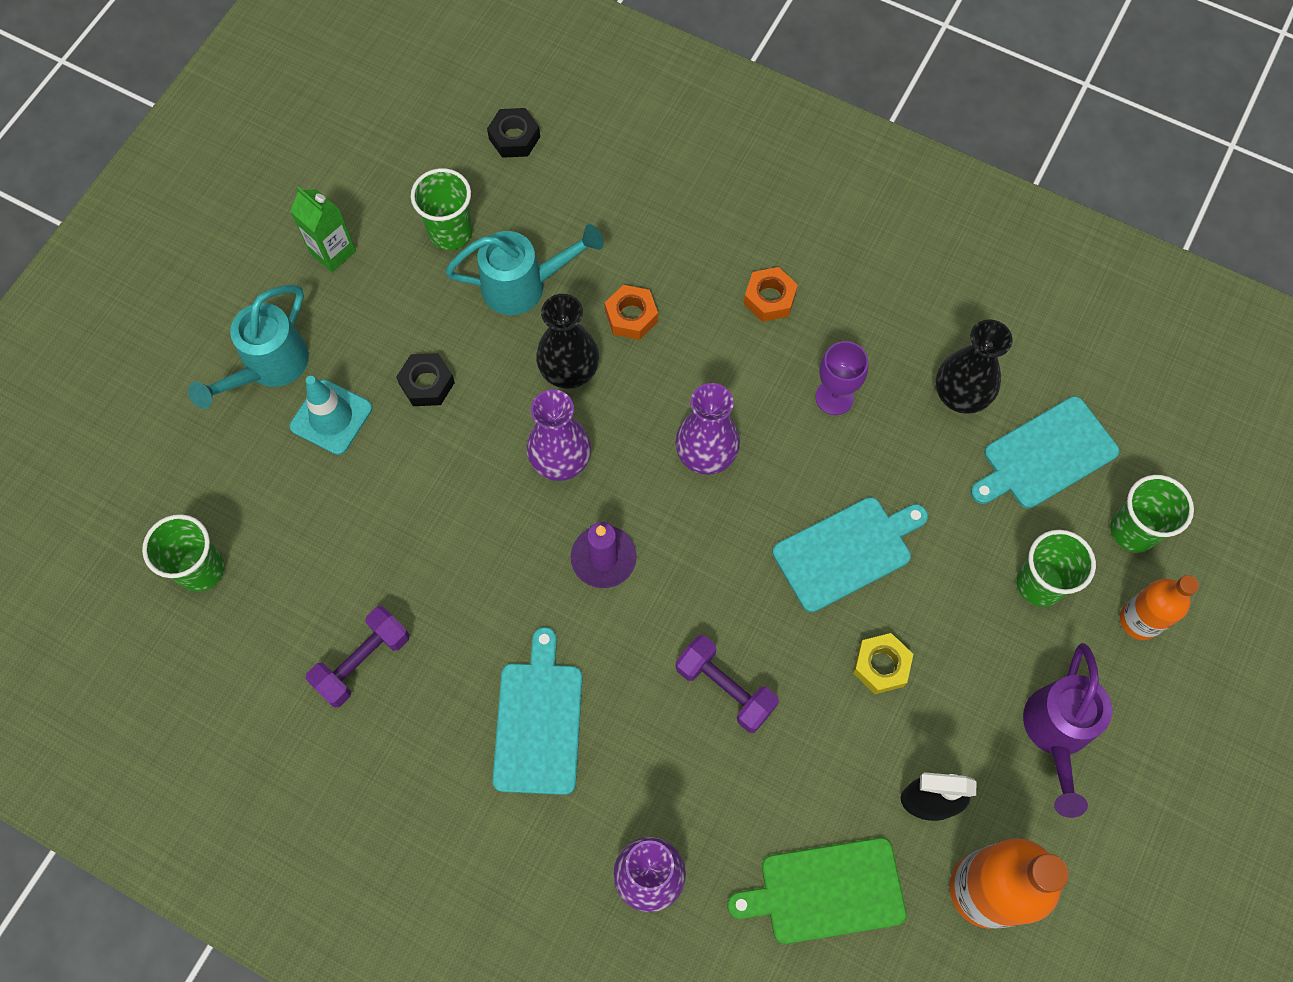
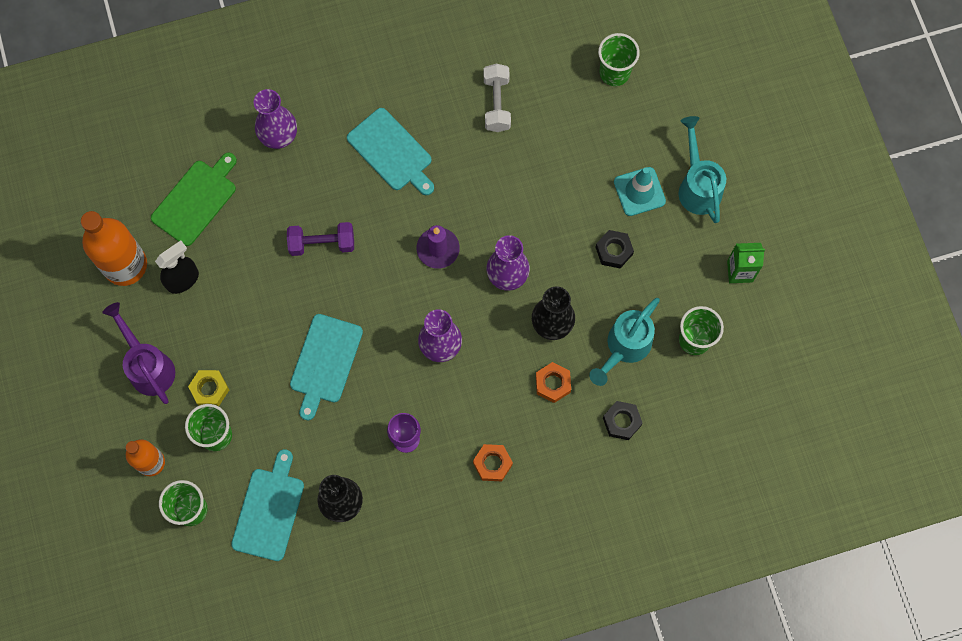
camera: 135 degrees right, 5 degrees up
purple dumbbell [306,606,410,708] -> white dumbbell [484,64,511,132]
black nut [487,108,540,158] -> black nut moved to [603,401,643,440]
yellow nut [853,633,913,694] -> yellow nut moved to [188,370,229,406]

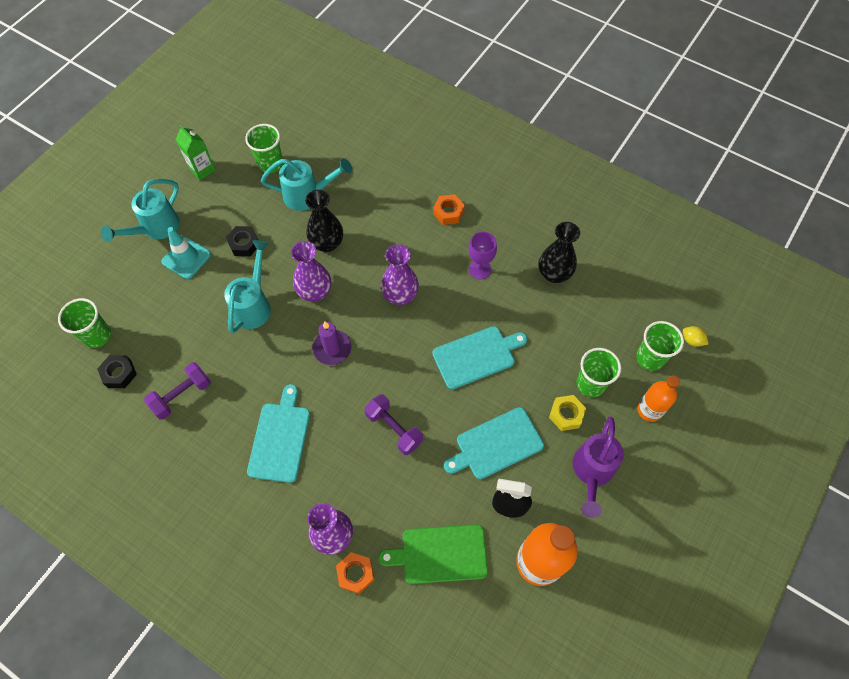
camera: 130 degrees left, 10 degrees down
turquoise cutting board [231,449,304,561] -> turquoise cutting board moved to [444,407,544,479]
white dumbbell [484,64,511,132] -> purple dumbbell [144,362,211,419]
orange nut [536,362,571,403] -> orange nut moved to [336,552,374,594]
black nut [603,401,643,440] -> black nut moved to [97,355,137,388]
none -> turquoise watering can [224,240,271,333]
none -> yellow lemon [683,326,709,347]

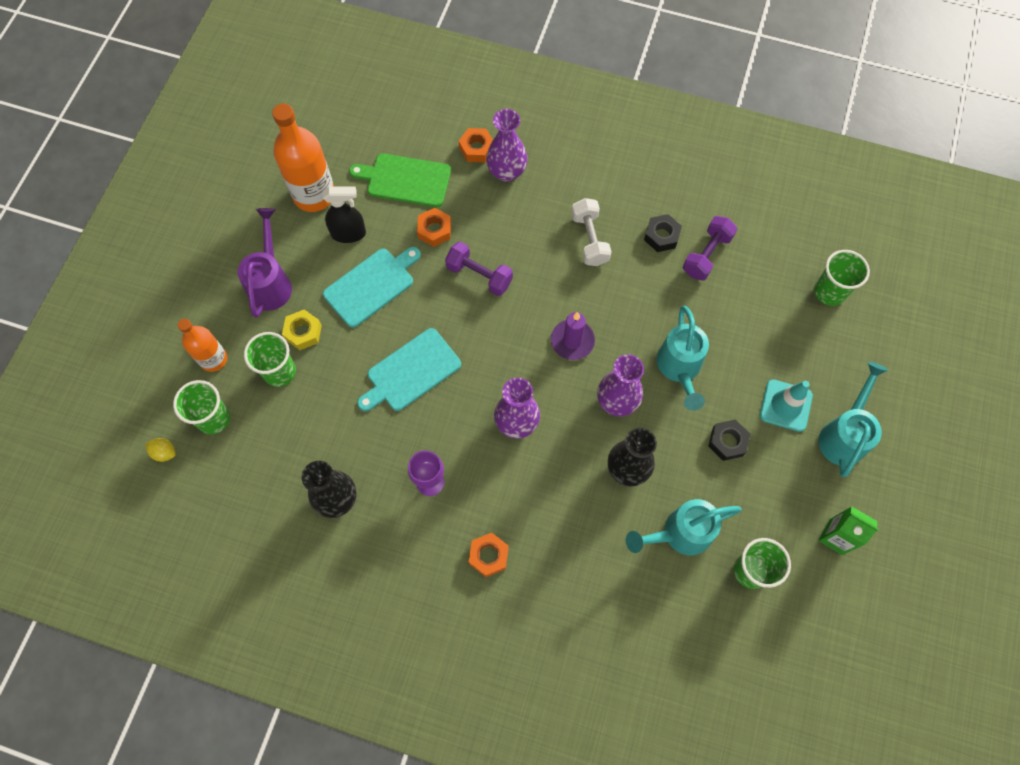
camera: 165 degrees right, 5 degrees up
black nut [97,355,137,388] -> black nut moved to [644,214,682,252]
turquoise cutting board [247,384,310,483] -> white dumbbell [571,198,612,266]
green cutting board [379,524,488,584] -> green cutting board turned 150 degrees counterclockwise [349,153,451,207]
none -> orange nut [417,208,451,247]

